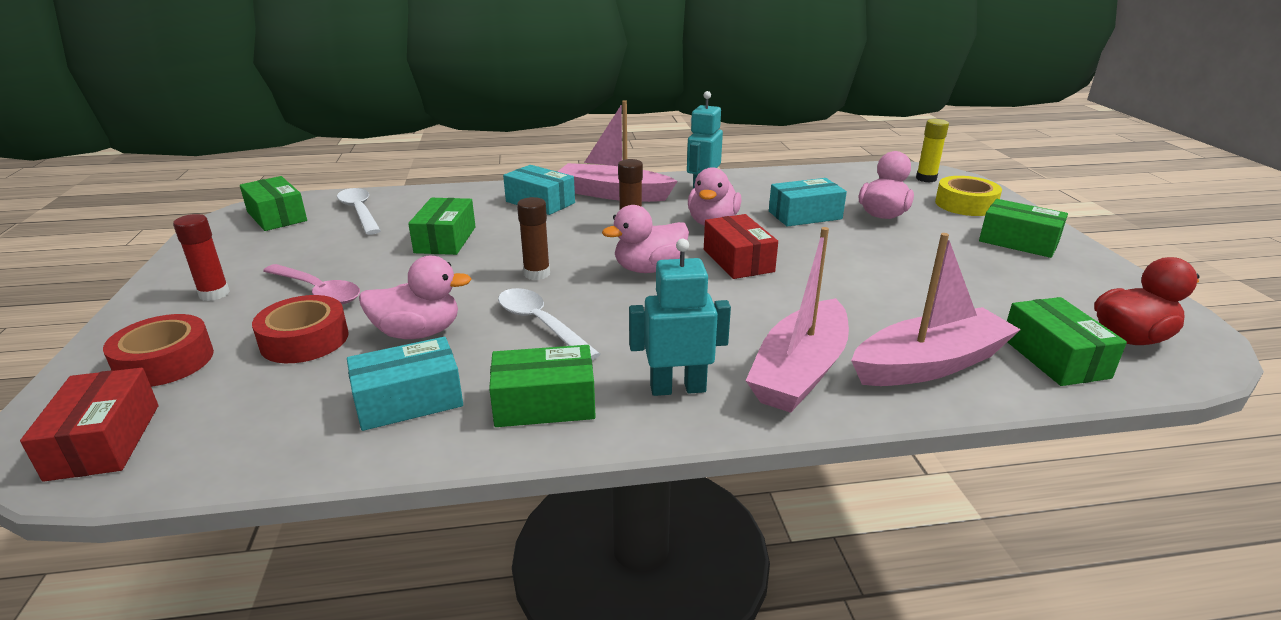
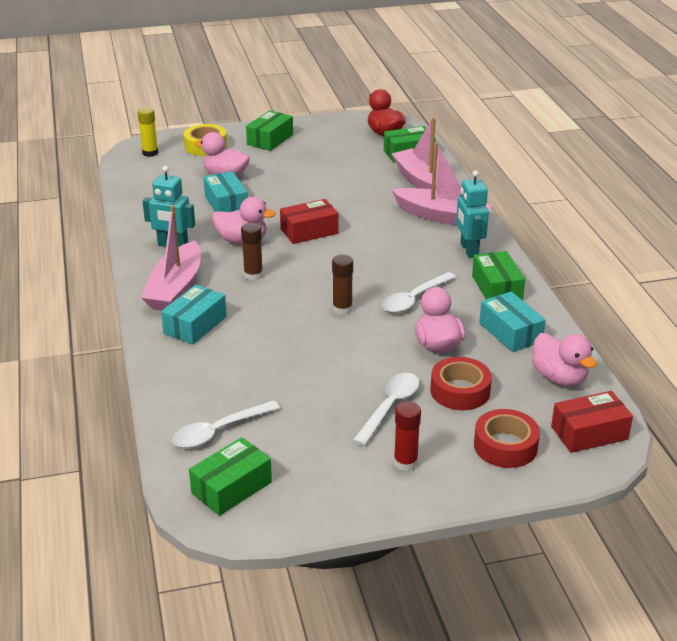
camera: 95 degrees left, 5 degrees up
pink spoon [263,264,360,304] -> white spoon [353,373,420,446]
green box [408,198,476,255] -> none
pink duck [602,205,689,273] -> pink duck moved to [532,333,597,386]

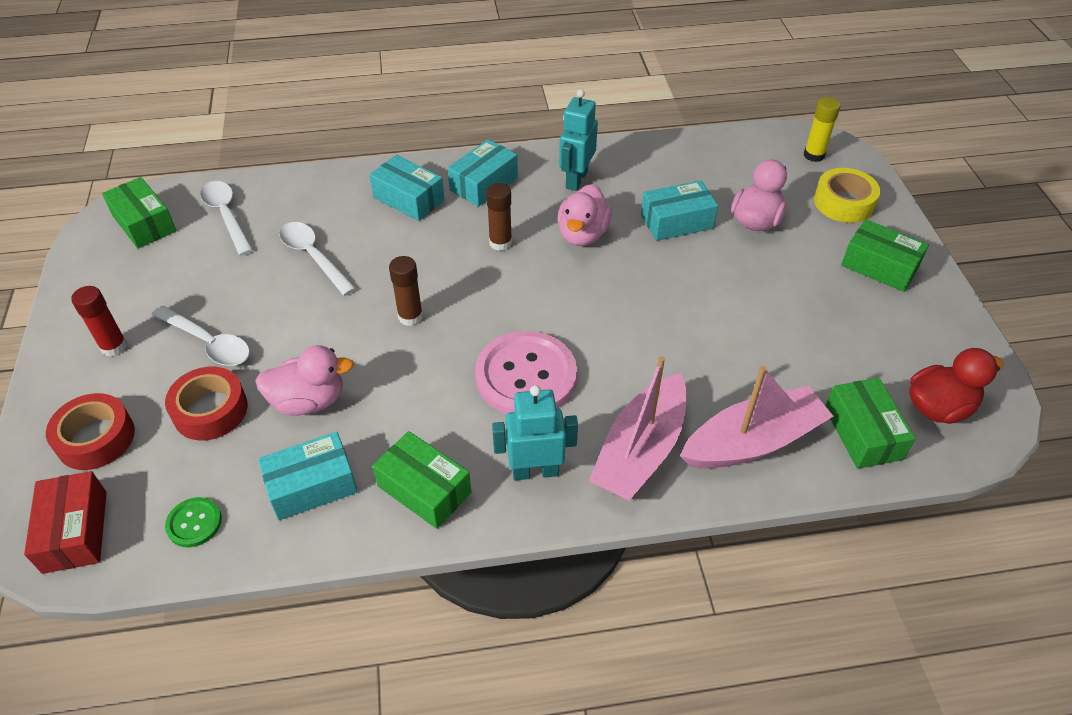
camera: 95 degrees right, 15 degrees up
pink boat [141,205,201,311] -> turquoise box [448,139,518,207]
red box [280,199,339,244] -> none
white spoon [382,272,456,313] -> white spoon moved to [279,222,356,296]
green box [472,251,525,300] -> green box turned 45 degrees clockwise [373,431,471,529]
pink duck [532,333,597,386] -> green button [165,497,222,547]
none -> pink button [475,331,577,414]

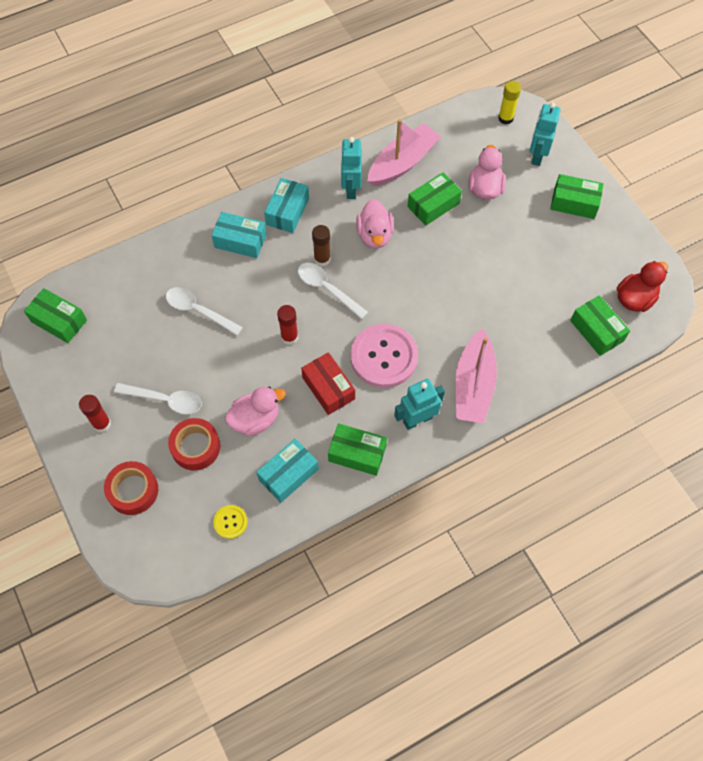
camera: 20 degrees left, 15 degrees up
red box [24,471,107,574] -> red box moved to [301,352,355,415]
green button [165,497,222,547] -> yellow button [213,505,248,539]
white spoon [200,181,253,256] -> white spoon moved to [298,263,368,319]
brown glue stick [389,256,423,326] -> red glue stick [277,305,298,345]
turquoise box [641,180,718,241] -> green box [407,172,462,226]
pink boat [680,366,834,469] -> pink boat moved to [368,119,441,186]
yellow tape [814,168,880,223] -> turquoise robot [530,102,560,166]

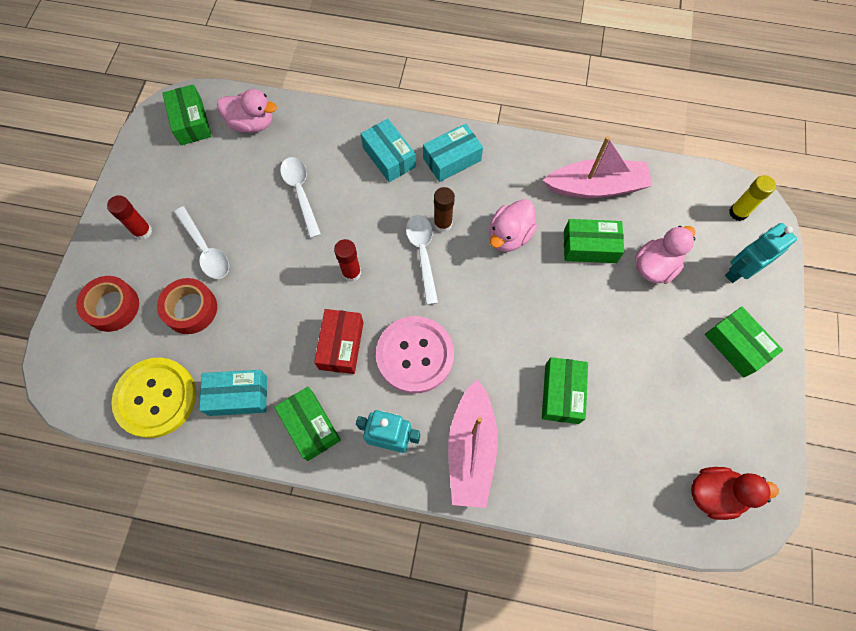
camera: 40 degrees right, 5 degrees up
yellow button [213,505,248,539] -> yellow button [111,358,196,438], size x2.16
pink duck [225,386,286,436] -> pink duck moved to [217,89,277,133]
turquoise robot [341,137,362,199] -> none
pink boat [455,328,497,423] -> pink boat turned 45 degrees counterclockwise [448,379,498,508]
green box [570,295,630,356] -> green box moved to [542,357,588,424]

